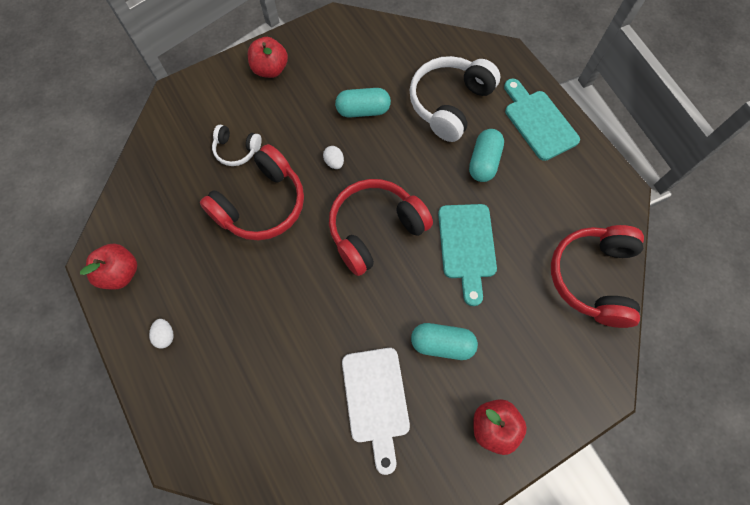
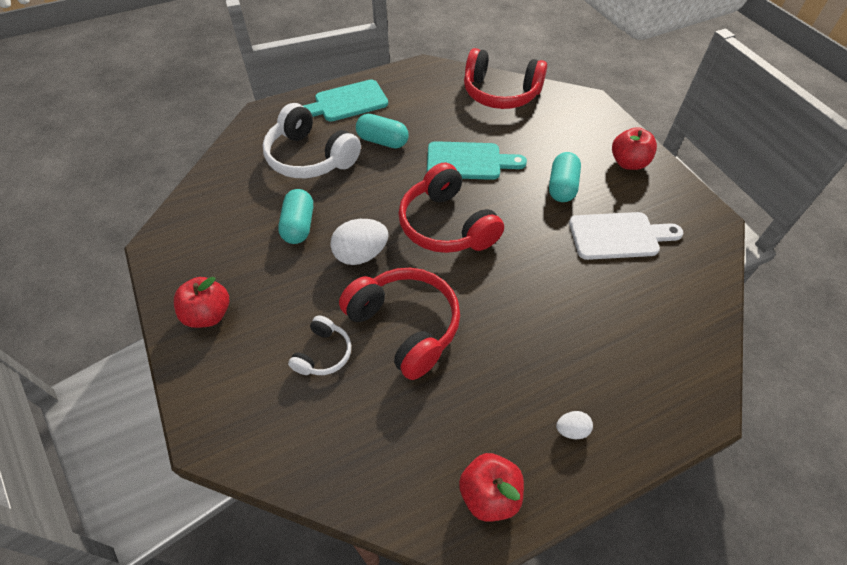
camera: 85 degrees left, 15 degrees down
white egg [323,146,344,169] -> white egg [330,219,389,265], size x1.96

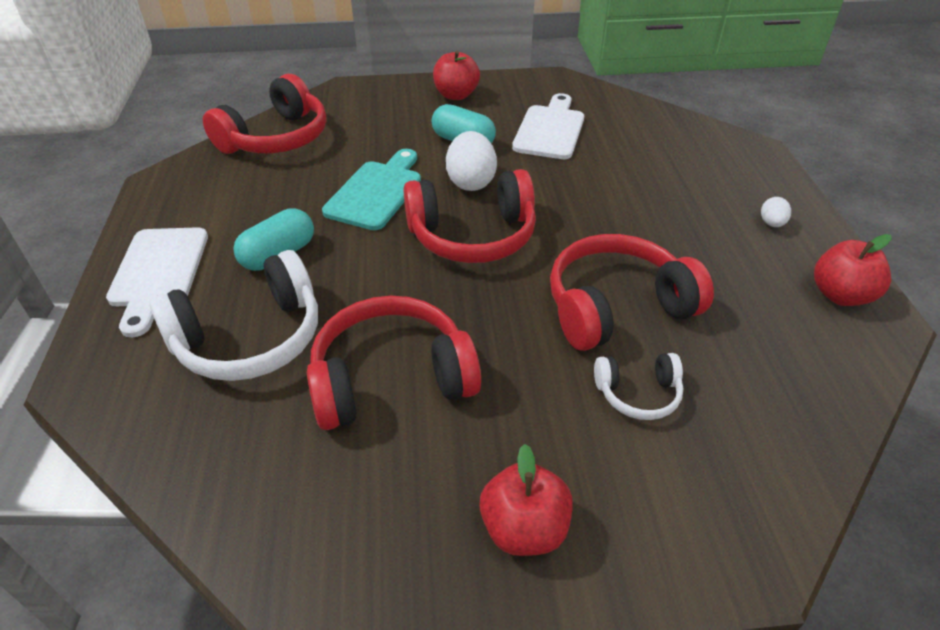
camera: 70 degrees left, 10 degrees down
turquoise capsule [278,189,313,244] -> red headphones [307,296,481,430]
white headphones [288,315,351,375] -> white headphones turned 135 degrees clockwise [594,353,684,420]
turquoise cutting board [303,80,388,121] -> white cutting board [106,227,208,337]
white egg [330,219,389,265] -> white egg moved to [446,131,497,191]

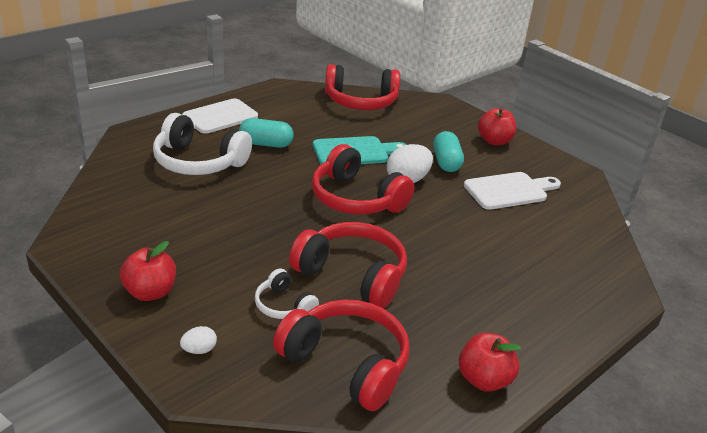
camera: 50 degrees right, 10 degrees down
red headphones [307,296,481,430] -> red headphones moved to [273,299,410,411]
white egg [761,197,791,227] -> white egg moved to [180,326,217,354]

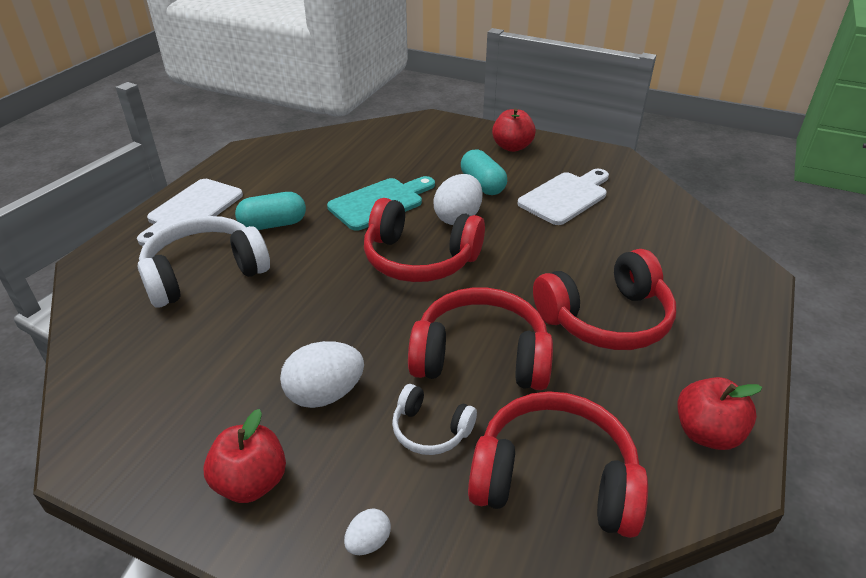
camera: 20 degrees left, 5 degrees up
white headphones [153,113,252,175] -> white headphones turned 150 degrees clockwise [138,216,270,308]
red headphones [325,64,400,110] -> red headphones moved to [533,249,676,350]
none -> white egg [280,341,364,408]

